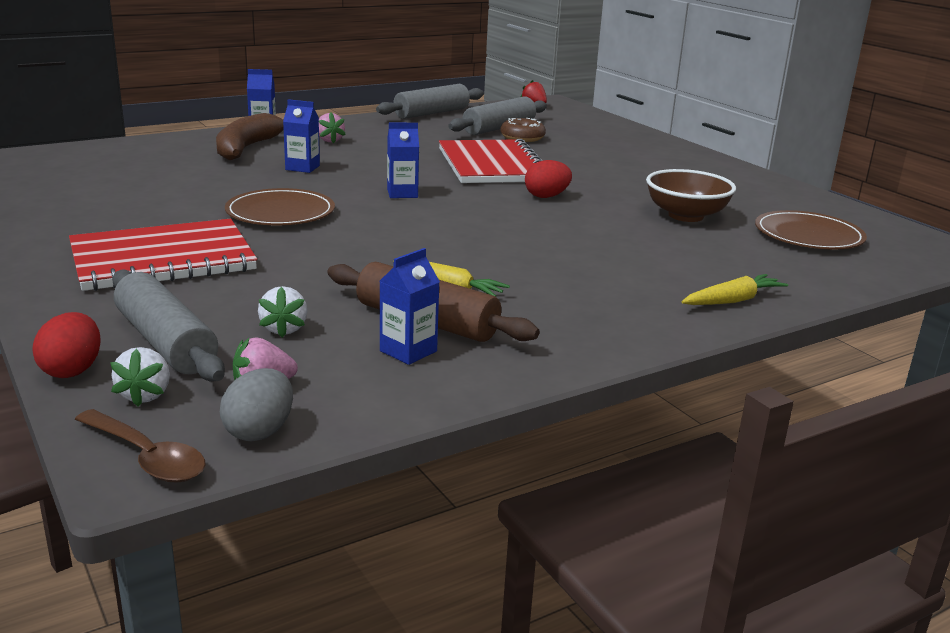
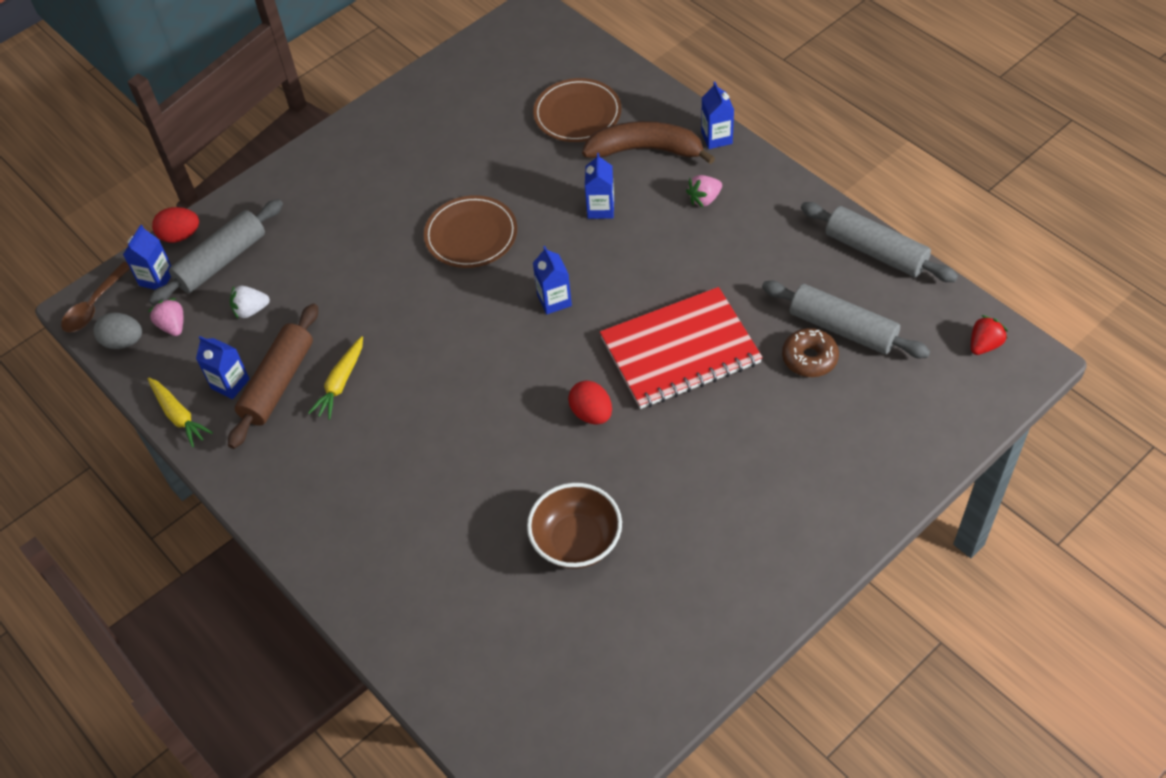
camera: 85 degrees right, 30 degrees up
red notebook [69,219,257,291] -> none
white strawberry [110,347,170,407] -> blue carton [123,225,171,290]
yellow carrot [682,274,788,305] -> yellow carrot moved to [148,378,213,447]
brown plate [755,210,867,250] -> brown plate moved to [533,78,622,142]

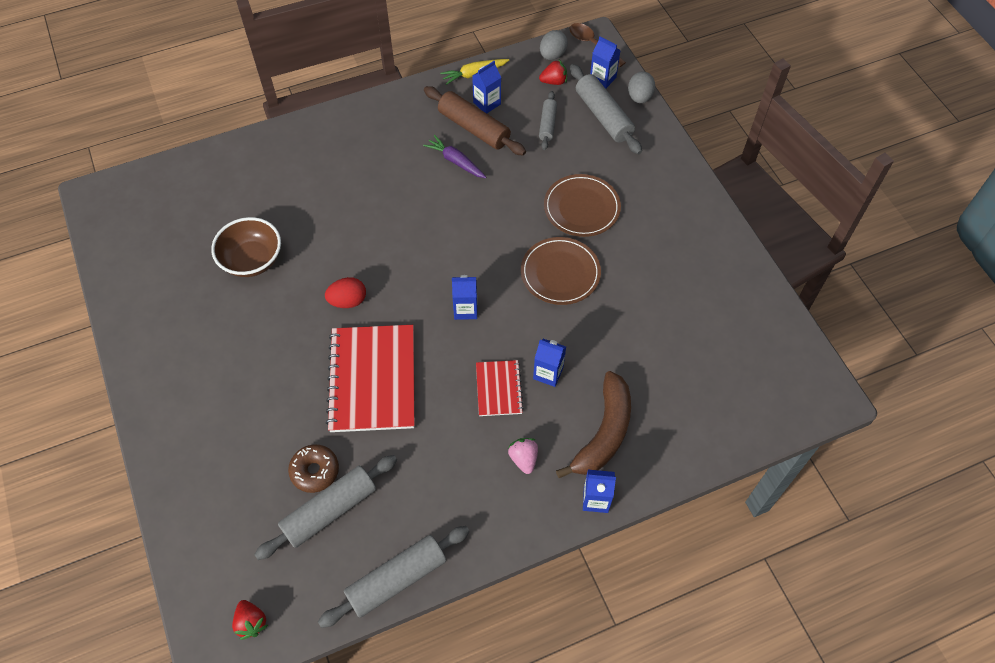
camera: 105 degrees right, 5 degrees up
pink strawberry [148,298,183,336] -> red strawberry [539,60,567,85]
red egg [152,207,199,243] -> grey egg [628,72,655,103]
white strawberry [230,286,270,319] -> grey rolling pin [539,91,557,150]
yellow carrot [308,336,363,420] -> purple carrot [423,135,486,178]
brown plate [533,78,622,142] -> brown plate moved to [544,174,621,237]
none -> red notebook [476,360,524,416]

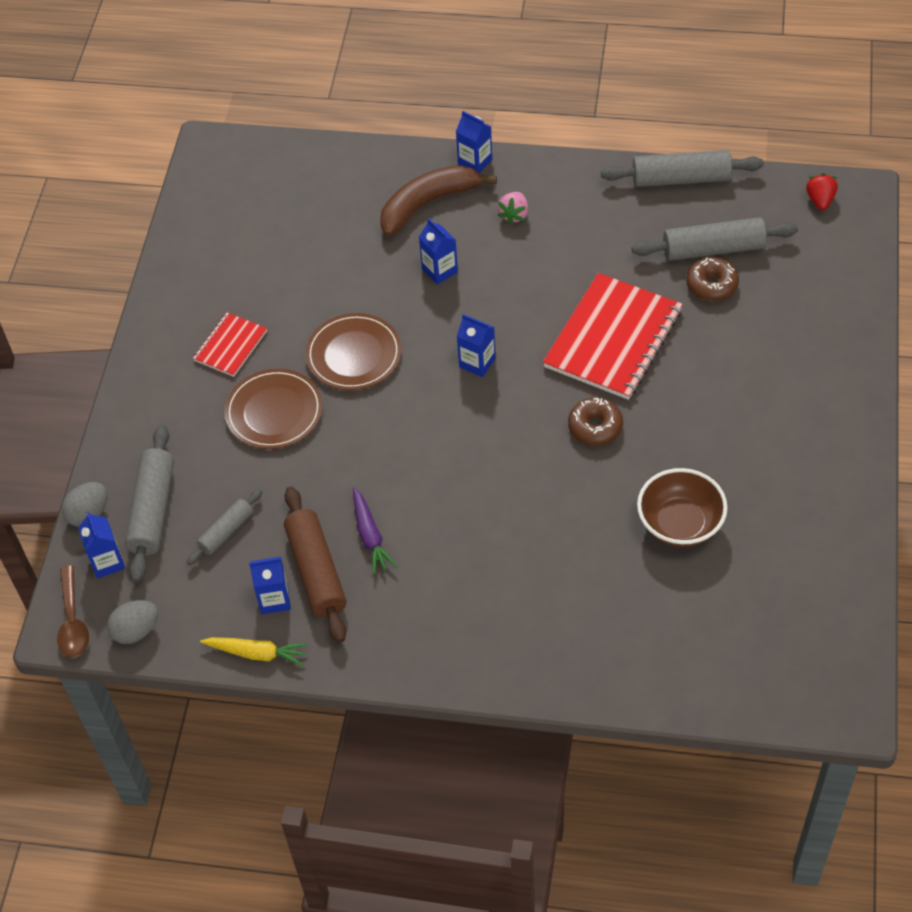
camera: 145 degrees left, 5 degrees down
red egg [325,277,366,308] -> brown donut [568,397,623,446]
red notebook [476,360,524,416] -> red notebook moved to [193,312,267,377]
red strawberry [539,60,567,85] -> none

